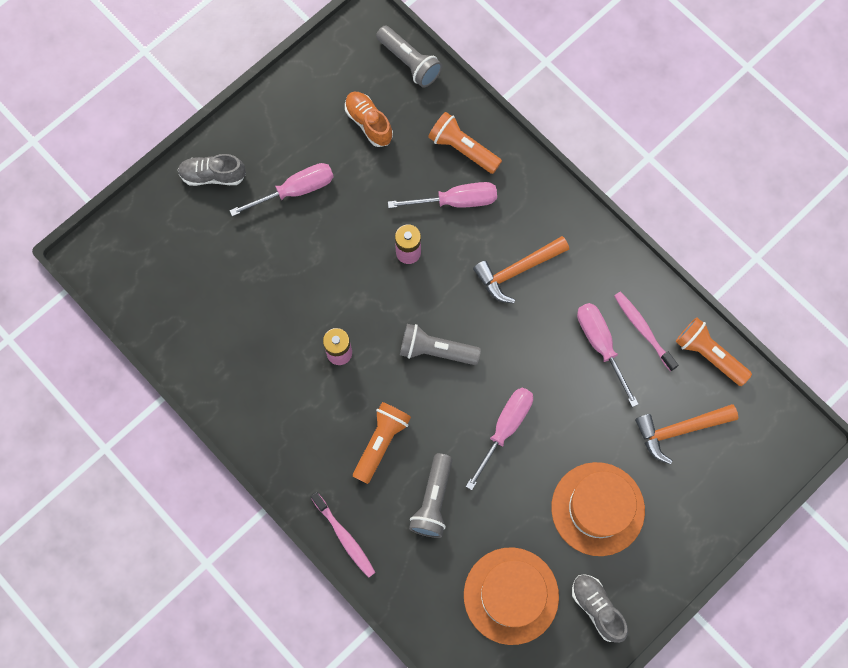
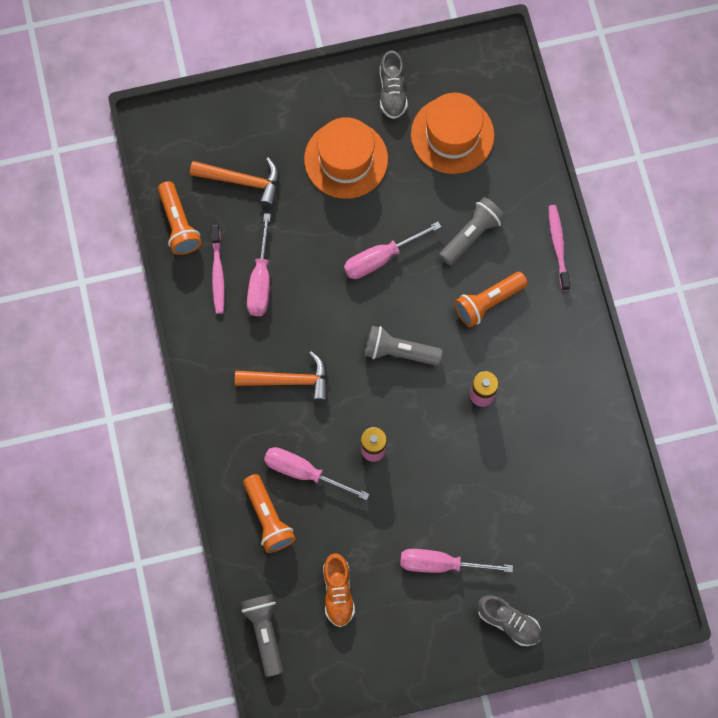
camera: 150 degrees left, 0 degrees up
grey flashlight [400,324,481,365] -> grey flashlight turned 150 degrees clockwise [365,326,442,366]

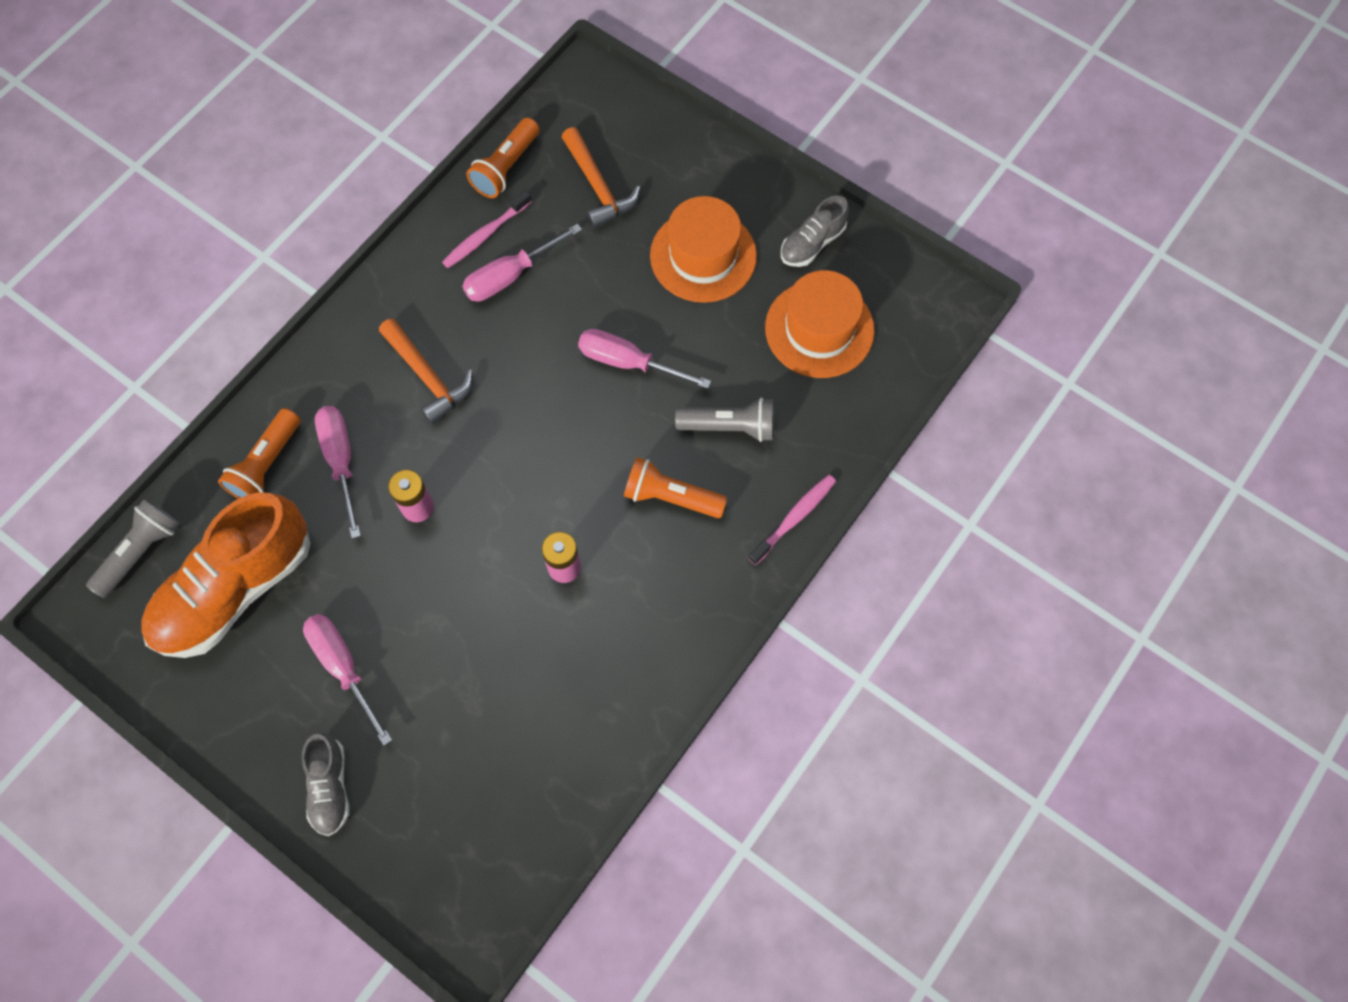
camera: 50 degrees right, 5 degrees down
orange shoe [323,553,355,627] -> orange shoe [141,492,310,658], size x2.06
grey flashlight [365,326,442,366] -> none

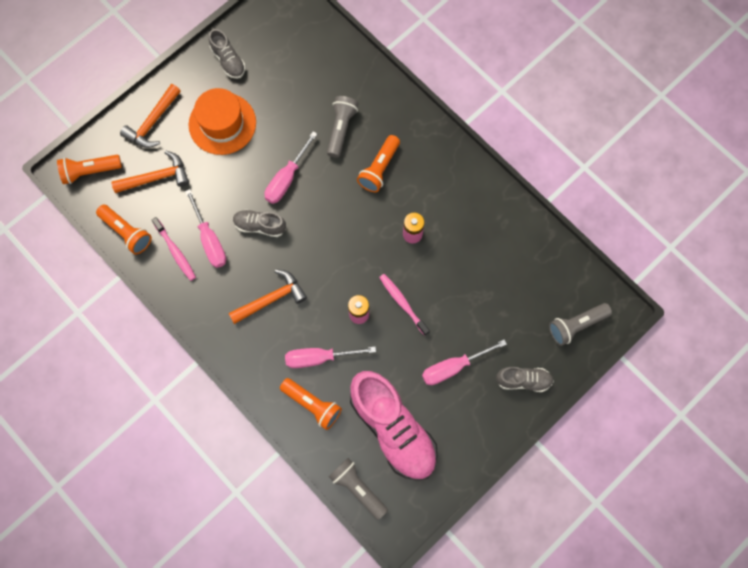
camera: 80 degrees left, 5 degrees up
orange shoe [141,492,310,658] -> pink shoe [350,371,438,481]
pink toothbrush [748,475,836,565] -> pink toothbrush moved to [379,274,430,336]
orange hat [765,270,875,378] -> none
none -> orange flashlight [57,155,122,184]
none -> orange hammer [120,84,181,148]
none -> grey shoe [233,210,286,237]
none -> grey flashlight [549,303,612,346]

